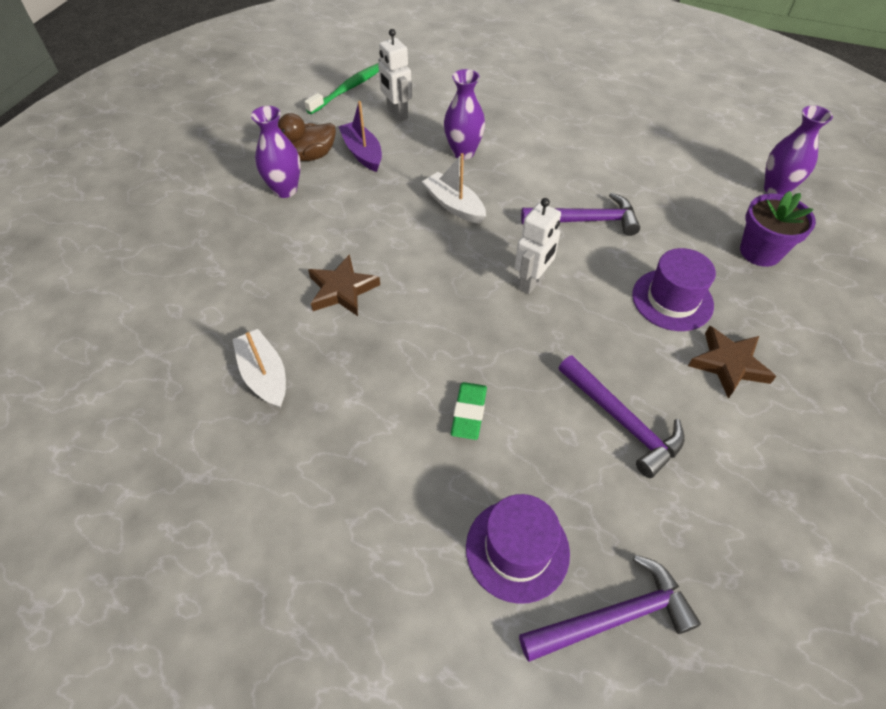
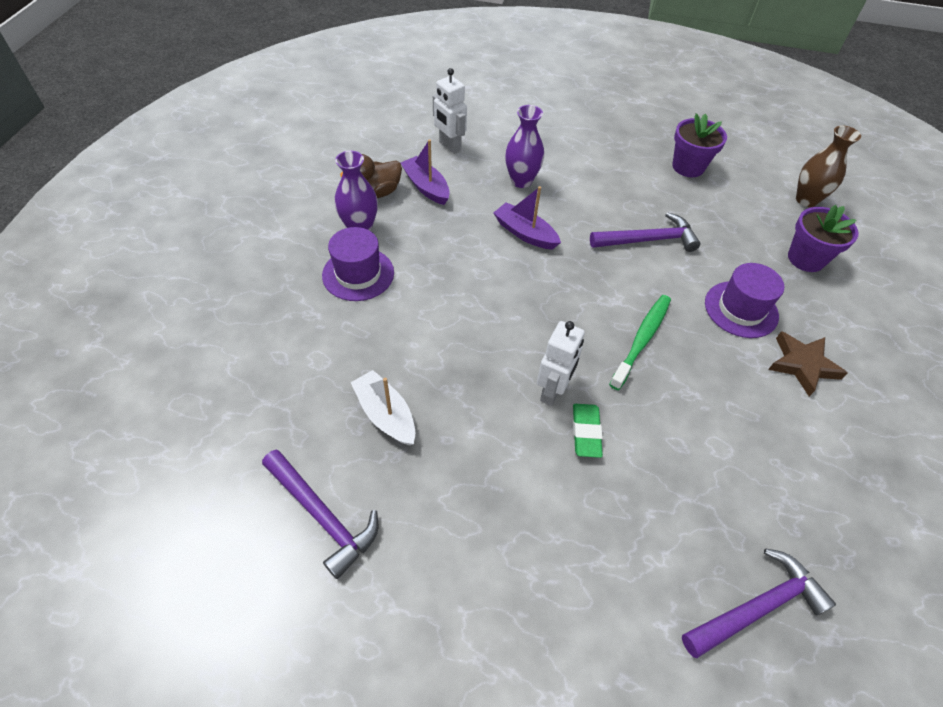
camera: 10 degrees left, 0 degrees up
green toothbrush [304,63,379,114] -> green toothbrush moved to [609,295,671,390]
brown star [308,254,380,316] -> none
white boat [422,153,486,224] -> purple boat [494,186,561,250]
purple hat [466,494,570,604] -> purple hat moved to [322,227,394,301]
white robot [515,198,561,294] -> white robot moved to [537,321,585,406]
purple hammer [559,355,685,478] -> purple hammer moved to [262,449,378,579]
purple vase [764,105,833,195] -> brown vase [796,126,861,207]
none -> purple flower pot [672,113,727,177]

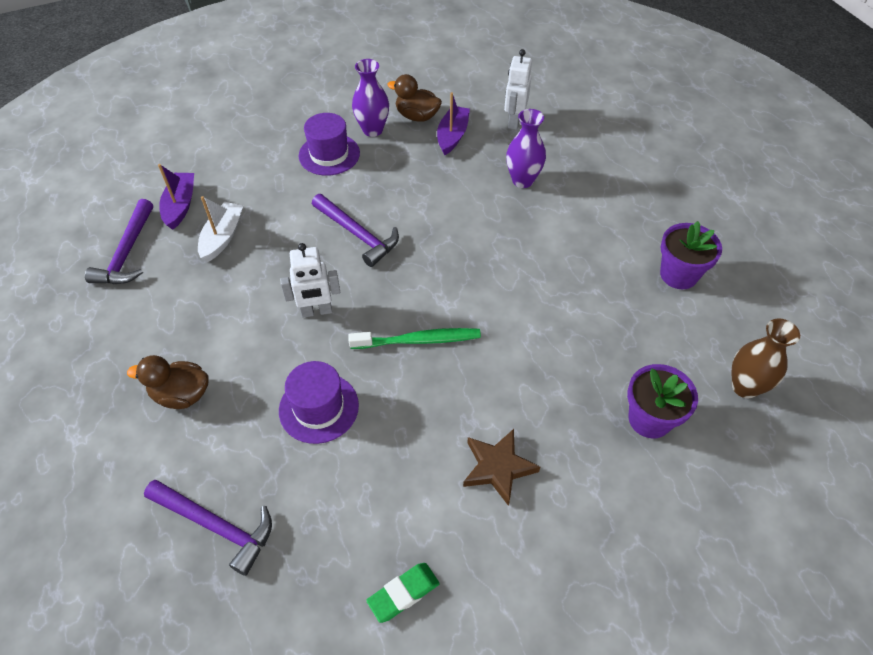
camera: 55 degrees right, 0 degrees up
purple boat [494,186,561,250] -> purple boat moved to [158,164,194,230]
green eraser [573,404,603,458] -> green eraser moved to [366,563,440,623]
purple hammer [590,212,700,252] -> purple hammer moved to [312,194,399,267]
purple hat [705,263,784,338] -> purple hat moved to [279,361,359,444]
none -> brown duck [127,355,209,409]

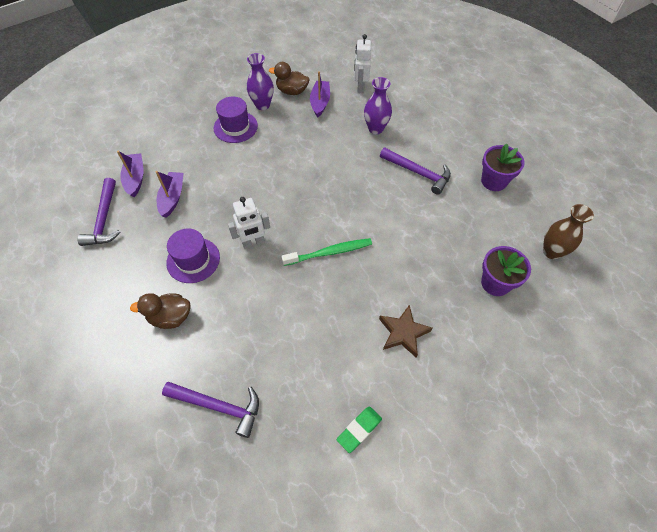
camera: 10 degrees left, 5 degrees up
white boat [198,196,243,262] -> purple boat [155,171,184,218]
purple hat [279,361,359,444] -> purple hat moved to [166,228,220,283]
purple hammer [312,194,399,267] -> purple hammer moved to [380,147,451,195]

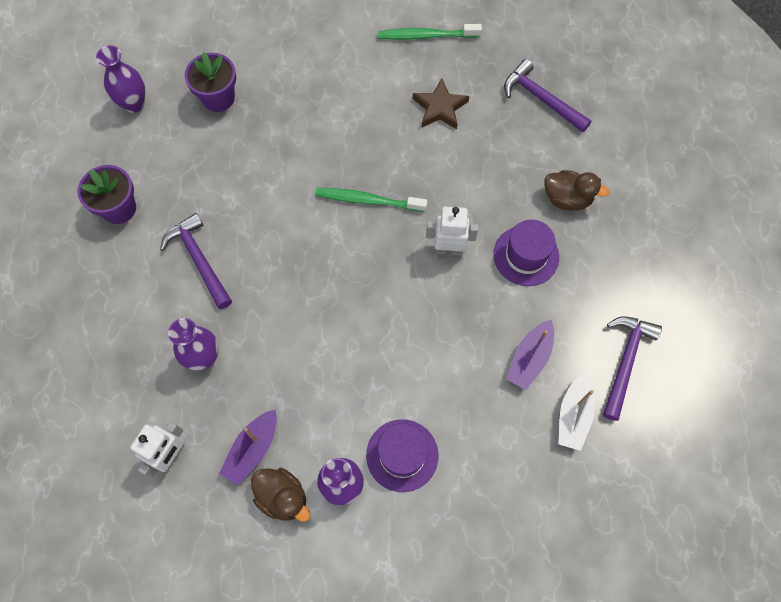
camera: 155 degrees left, 10 degrees up
purple boat [117,151,143,197] -> white boat [558,372,595,451]
green eraser [337,406,382,453] -> green toothbrush [378,24,482,40]
brown star [379,305,433,357] -> brown star moved to [413,78,469,129]
brown vase [543,204,594,259] -> purple vase [96,45,145,113]

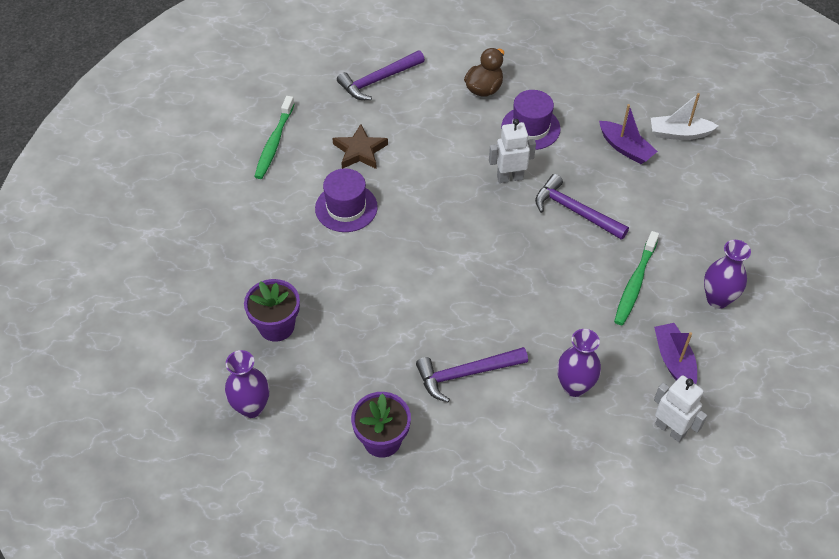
camera: 75 degrees left, 15 degrees down
purple boat [219,409,277,486] -> purple boat turned 150 degrees counterclockwise [654,323,697,384]
brown duck [251,468,310,522] -> none
green toothbrush [315,188,427,212] -> green toothbrush moved to [614,231,659,325]
purple hat [366,419,438,492] -> purple hat moved to [315,168,378,232]
white robot [426,206,478,255] -> white robot turned 60 degrees clockwise [489,119,536,183]
white boat [558,372,595,451] -> white boat turned 150 degrees clockwise [651,93,718,140]
purple hammer [603,316,662,421] -> purple hammer moved to [535,174,629,240]

